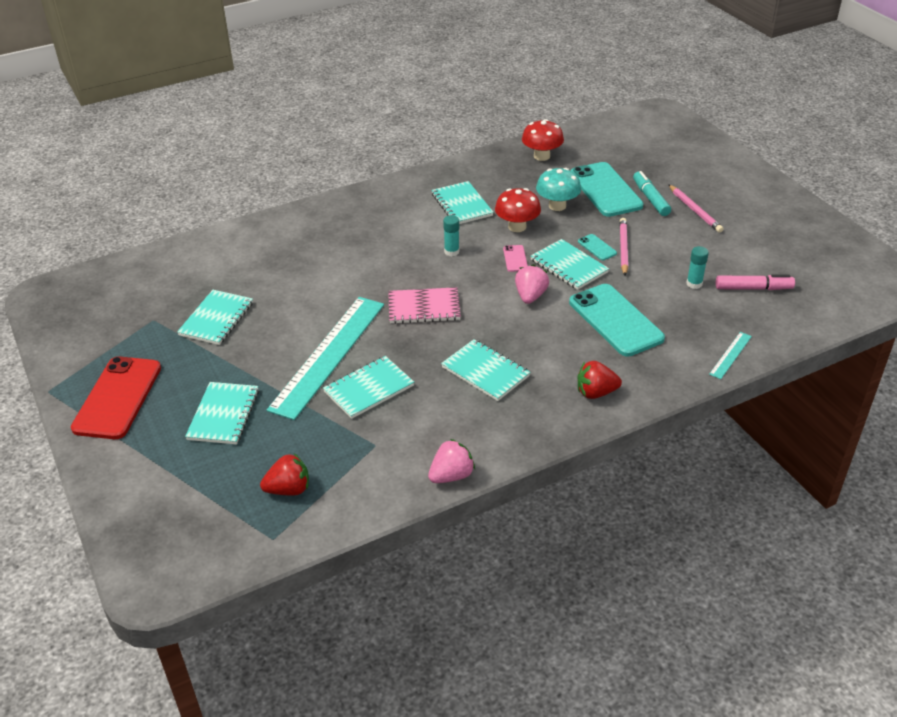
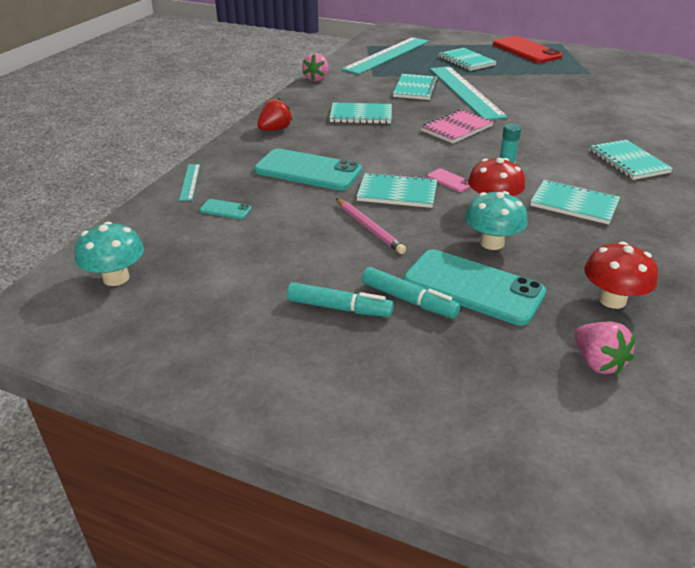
camera: 140 degrees right, 5 degrees down
turquoise notebook [177,290,253,345] -> turquoise notebook moved to [590,140,673,180]
red strawberry [260,453,309,496] -> turquoise ruler [341,37,429,75]
pink strawberry [515,265,549,304] -> pink strawberry moved to [575,322,635,375]
turquoise phone [578,234,617,260] -> turquoise phone moved to [200,199,252,219]
pink pencil [668,184,723,233] -> turquoise marker [287,282,394,317]
turquoise glue stick [686,246,709,289] -> none
pink marker [716,275,795,290] -> none
none -> turquoise mushroom [75,222,144,286]

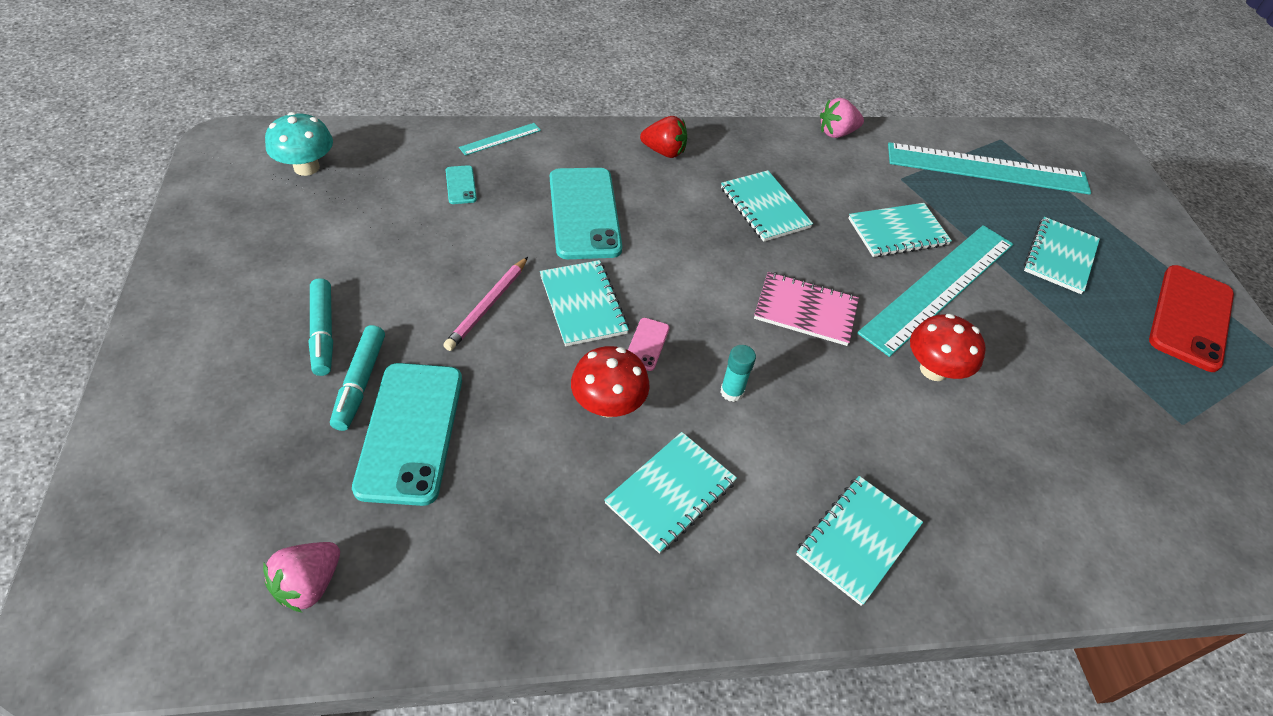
camera: 55 degrees right, 15 degrees up
turquoise mushroom [465,191,528,250] -> none
turquoise notebook [530,179,620,225] -> turquoise notebook turned 45 degrees clockwise [604,432,737,554]
red mushroom [584,242,658,309] -> red mushroom moved to [910,313,986,381]

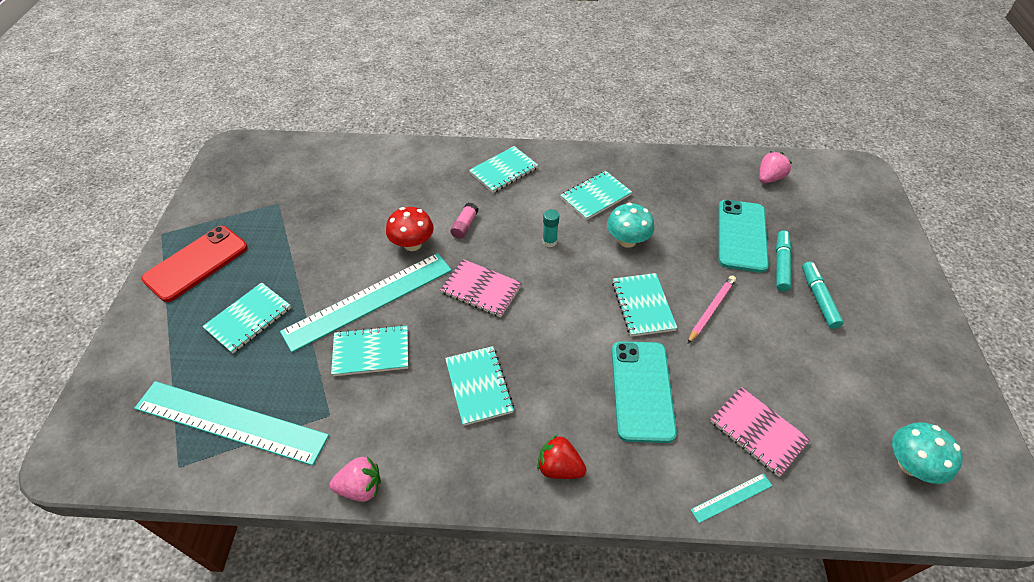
camera: 165 degrees left, 0 degrees up
turquoise phone [446,165,477,204] -> pink notebook [710,387,811,477]
red mushroom [571,346,650,417] -> turquoise mushroom [607,203,654,248]
pink phone [628,318,670,371] -> none
none -> pink glue stick [450,203,478,239]

